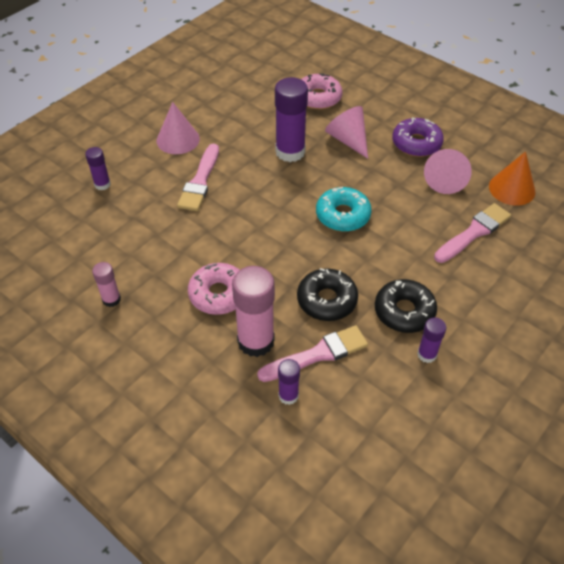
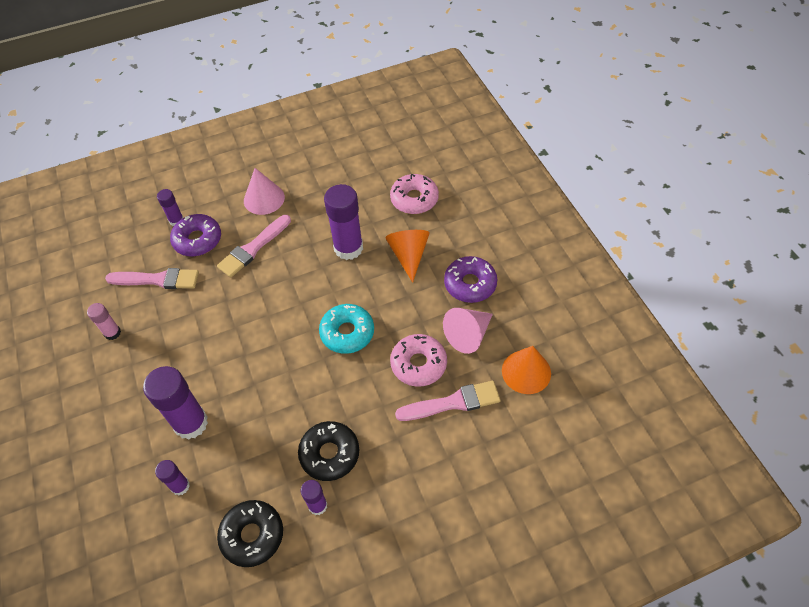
camera: 30 degrees right, 5 degrees up
pink donut [188,263,239,315] -> pink donut moved to [390,334,447,387]
pink glue stick [232,266,275,357] -> purple glue stick [143,366,208,440]
pink brush [257,325,368,382] -> pink brush moved to [105,268,199,289]
black donut [297,268,358,321] -> black donut moved to [217,500,283,567]
pink cone [325,106,368,159] -> orange cone [385,230,430,283]
none -> purple donut [170,214,221,256]

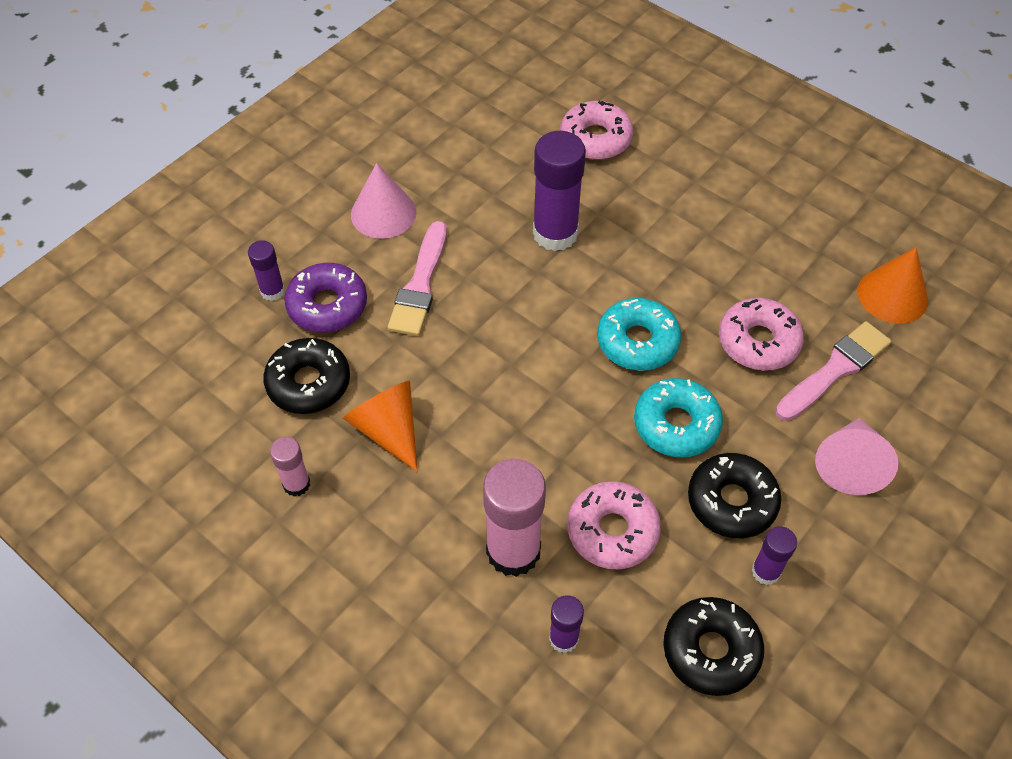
camera: 30 degrees left, 0 degrees up
pink brush [105,268,199,289] -> black donut [263,338,350,414]
purple glue stick [143,366,208,440] -> pink glue stick [483,459,546,577]
orange cone [385,230,430,283] -> orange cone moved to [343,381,417,471]
pink cone [443,308,493,354] -> pink cone moved to [815,418,898,495]
purple donut [444,256,497,303] -> none
none -> pink donut [567,481,661,570]
none -> turquoise donut [634,378,723,458]

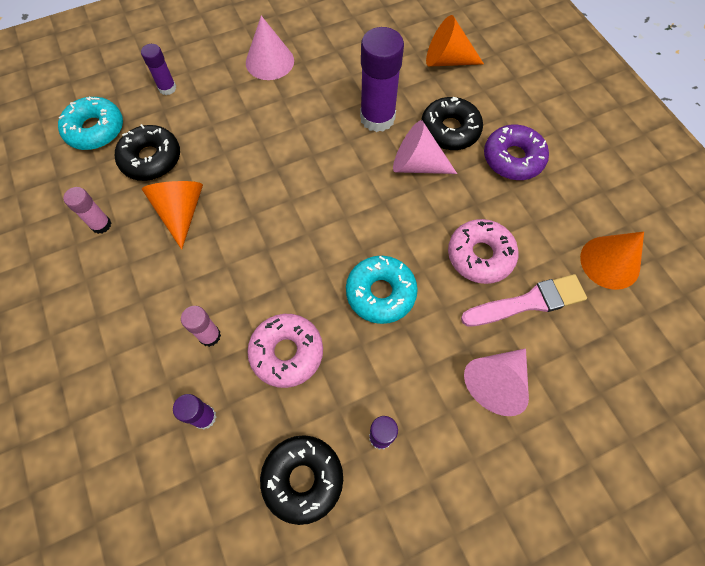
camera: 25 degrees right, 10 degrees up
purple donut [284,263,367,333] -> purple donut moved to [484,125,549,180]
pink brush [388,221,447,336] -> none
pink glue stick [483,459,546,577] -> pink glue stick [181,306,221,347], size x0.52
pink donut [560,101,633,160] -> orange cone [426,15,484,67]
turquoise donut [597,298,681,371] -> turquoise donut moved to [58,97,123,150]
black donut [688,453,781,538] -> black donut moved to [421,97,483,150]
none -> pink cone [393,120,457,174]

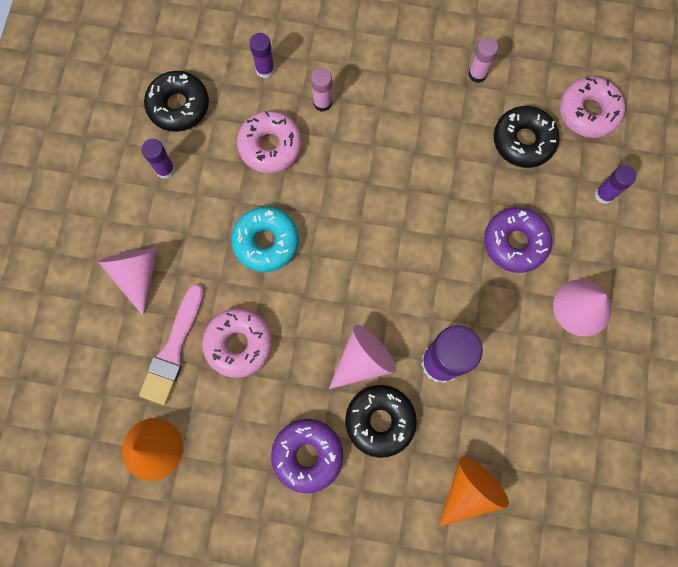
camera: 125 degrees right, 10 degrees up
turquoise donut [58,97,123,150] -> pink donut [560,77,625,138]
orange cone [142,181,203,250] -> none
none -> purple donut [484,207,552,273]

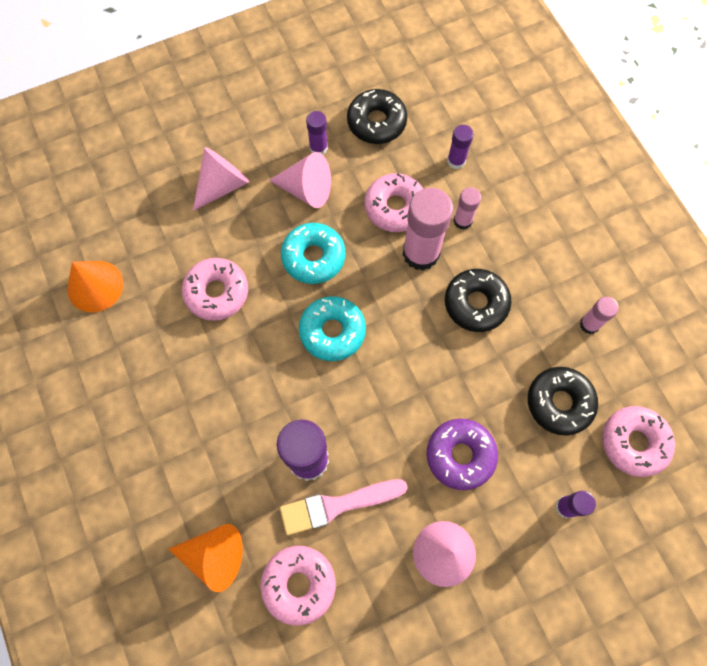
camera: 55 degrees right, 5 degrees down
pink brush [139,284,204,405] -> pink brush moved to [280,479,408,536]
purple donut [271,419,343,493] -> none
pink cone [329,325,396,389] -> pink cone moved to [269,152,331,208]
black donut [345,385,417,458] -> black donut moved to [445,269,512,332]
none -> pink donut [260,546,336,626]
none -> turquoise donut [299,296,366,361]
none -> pink glue stick [403,188,453,271]

